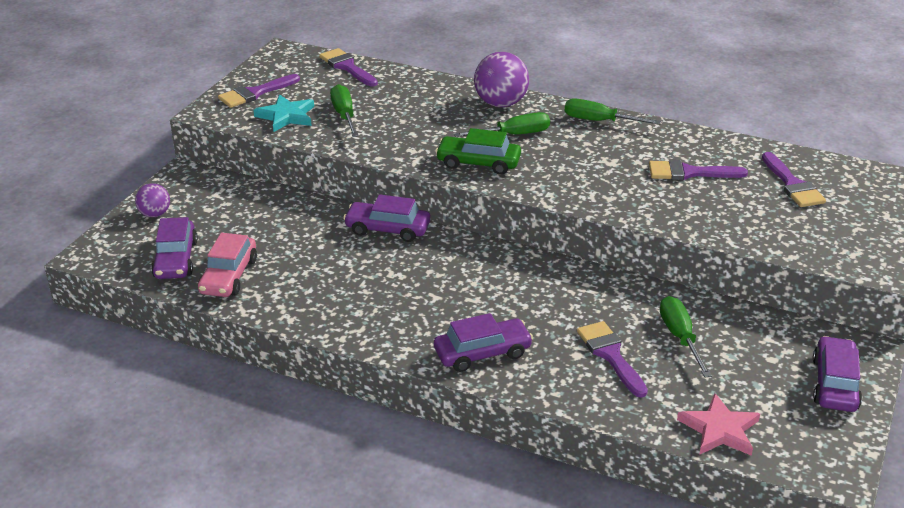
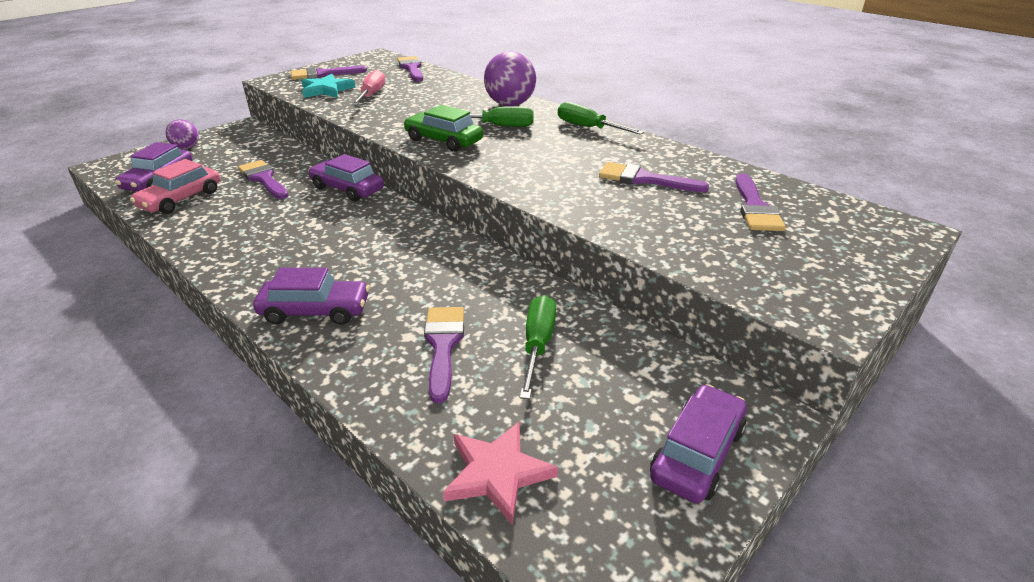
camera: 20 degrees right, 0 degrees up
green screwdriver [330,84,359,137] -> pink screwdriver [351,70,385,105]
none -> purple brush [238,160,289,199]

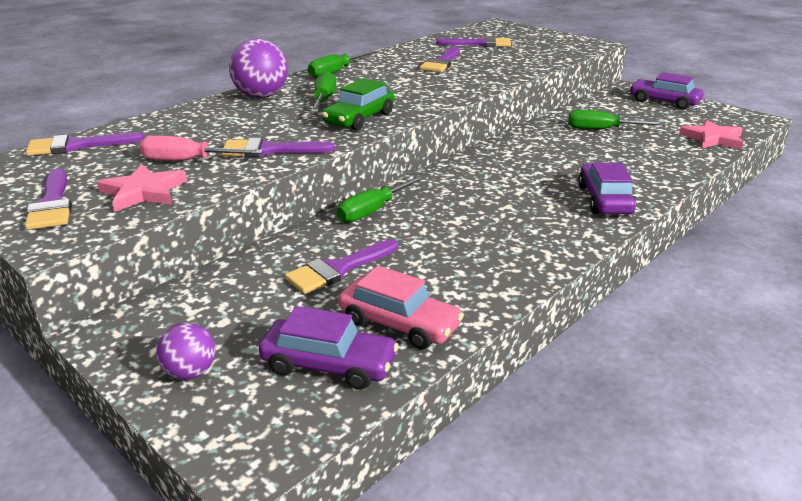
camera: 90 degrees left, 5 degrees down
turquoise star [301,74,355,98] -> pink star [97,164,187,212]
purple car [308,154,384,202] -> green screwdriver [337,175,426,223]
purple brush [424,307,464,403] -> purple brush moved to [221,138,335,157]

